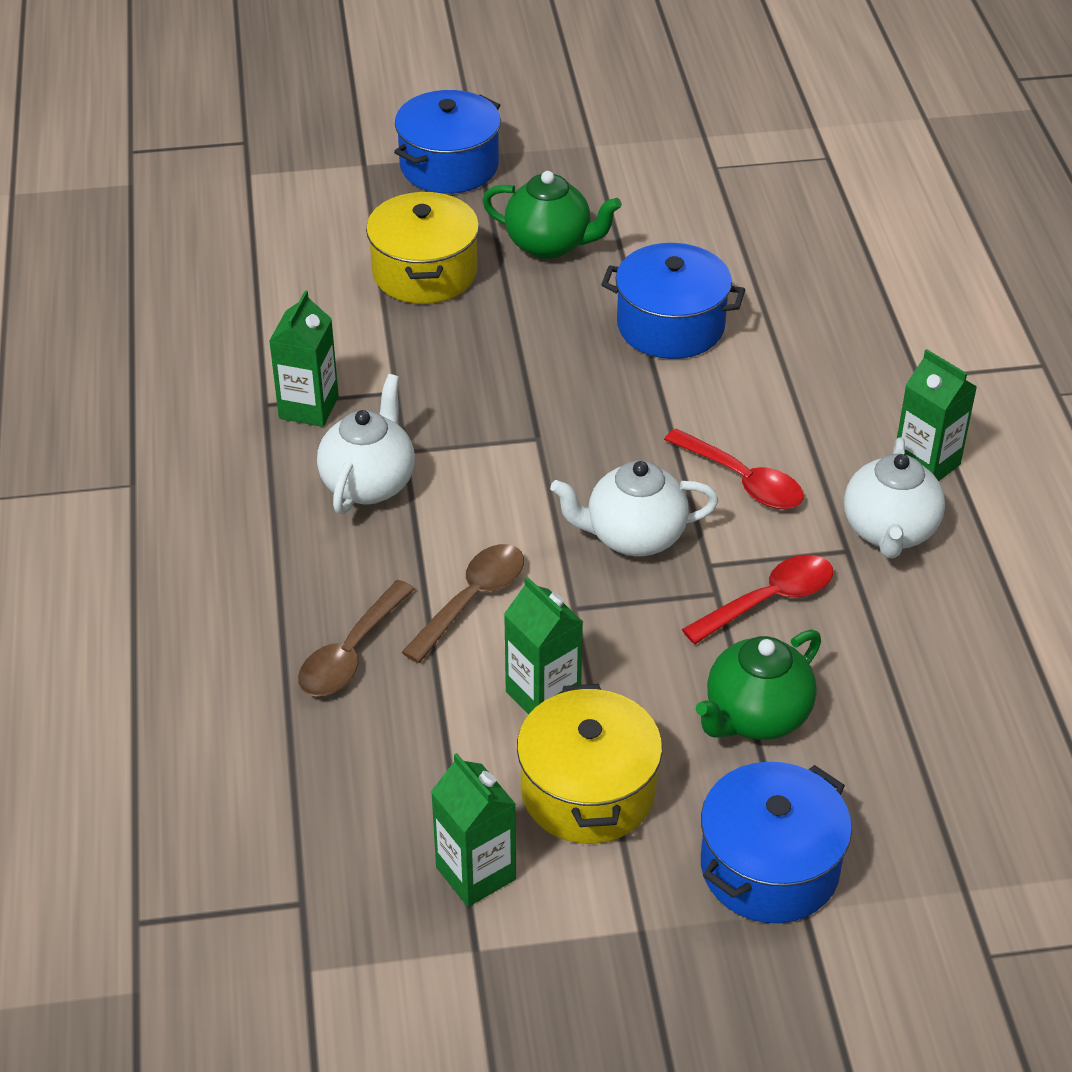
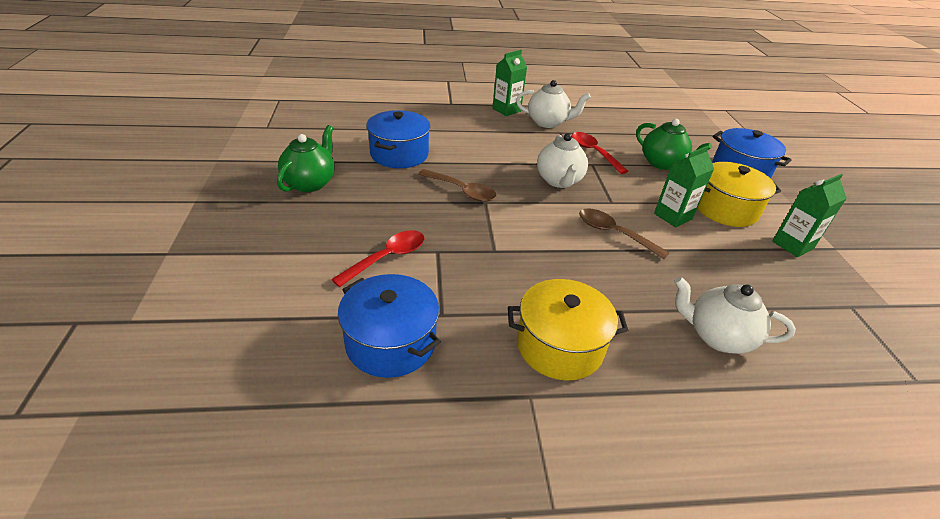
camera: 90 degrees left, 5 degrees down
green carton [269,290,339,427] -> none
brown spoon [298,580,415,696] -> brown spoon moved to [418,169,497,202]
white teapot [317,374,415,514] -> white teapot moved to [674,276,796,354]
yellow pot [366,192,479,304] -> yellow pot moved to [508,279,628,381]
blue pot [394,90,501,194] -> blue pot moved to [338,274,441,378]
red spoon [664,428,804,509] -> red spoon moved to [331,230,425,287]

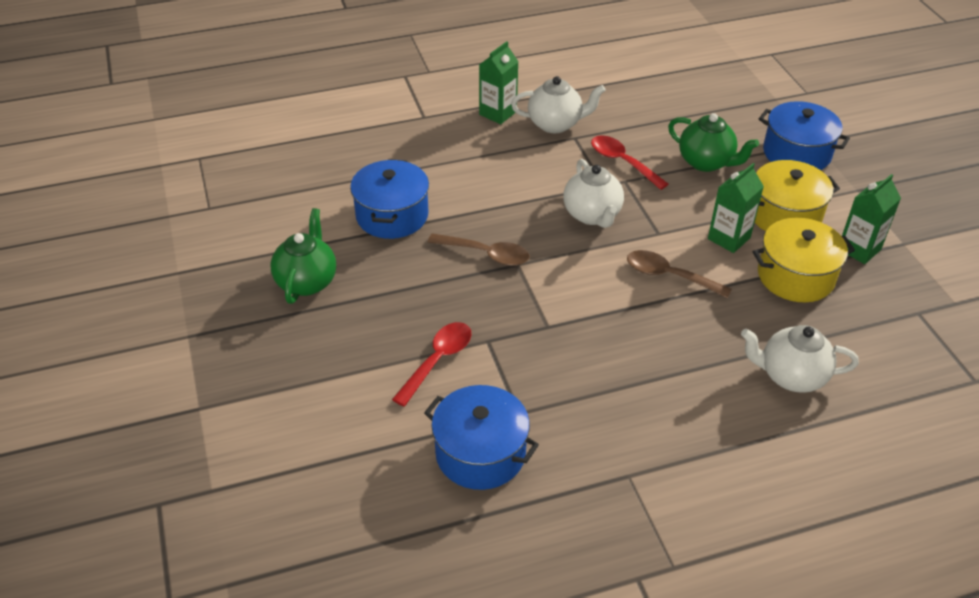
camera: 10 degrees left, 5 degrees up
yellow pot [508,279,628,381] -> yellow pot moved to [752,218,855,302]

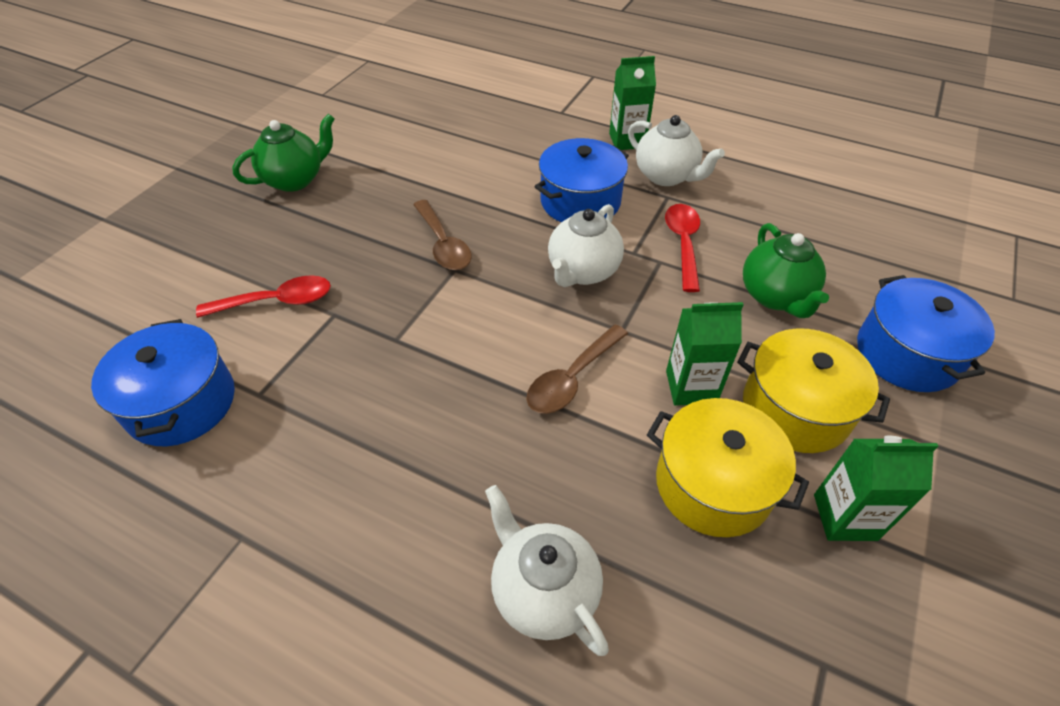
camera: 45 degrees right, 5 degrees up
blue pot [350,159,429,239] -> blue pot moved to [534,138,629,222]
brown spoon [627,250,732,298] -> brown spoon turned 120 degrees counterclockwise [526,324,628,414]

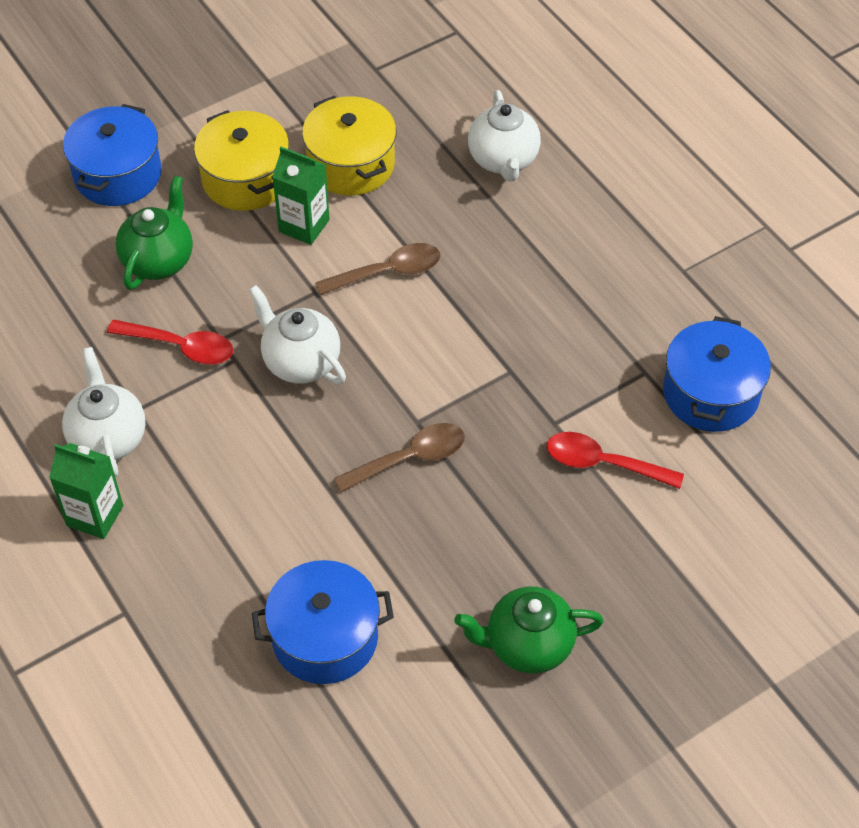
camera: 150 degrees left, 5 degrees up
brown spoon [413,200,472,270] -> brown spoon turned 60 degrees clockwise [334,423,465,492]
blue pot [534,138,629,222] -> blue pot moved to [252,560,394,684]
white teapot [548,204,624,287] -> white teapot turned 105 degrees counterclockwise [249,285,346,384]
red spoon [665,204,700,292] -> red spoon turned 105 degrees counterclockwise [107,320,233,364]
green carton [814,436,938,541] -> none

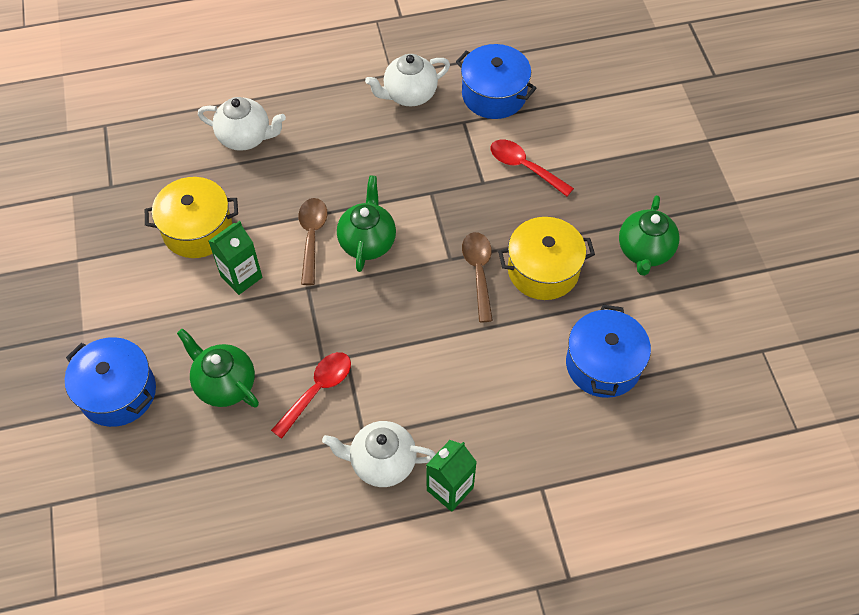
camera: 70 degrees left, 5 degrees up
yellow pot [194,110,289,211] -> yellow pot moved to [498,217,595,300]
white teapot [249,285,346,384] -> white teapot moved to [365,54,450,107]
red spoon [547,432,684,489] -> red spoon turned 90 degrees clockwise [491,140,574,196]
none -> green teapot [337,176,396,272]

